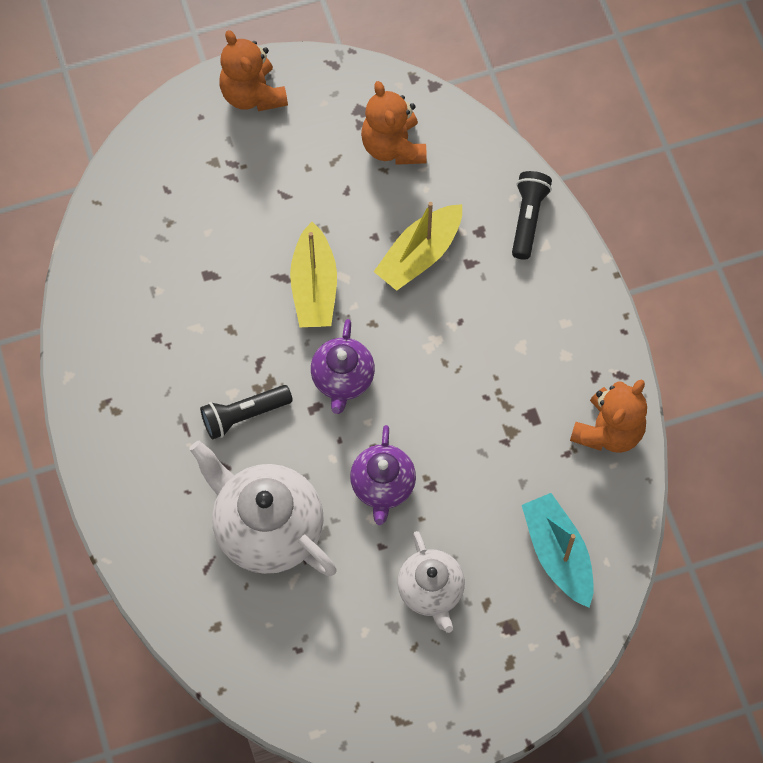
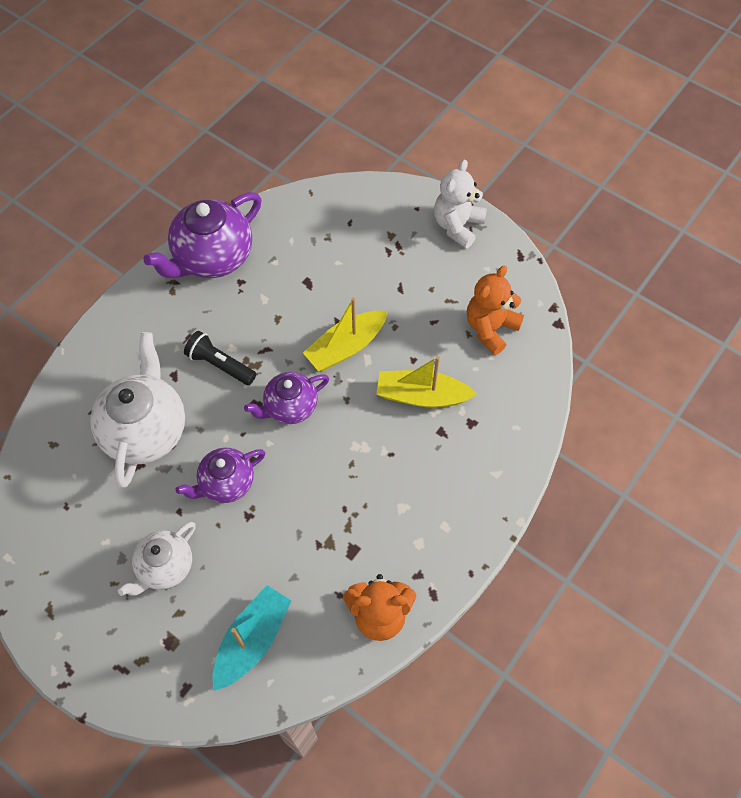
camera: 55 degrees right, 5 degrees down
orange teddy bear [220,30,288,111] -> white teddy bear [434,159,487,248]
black flashlight [512,171,552,260] -> none
none -> purple teapot [143,192,262,278]

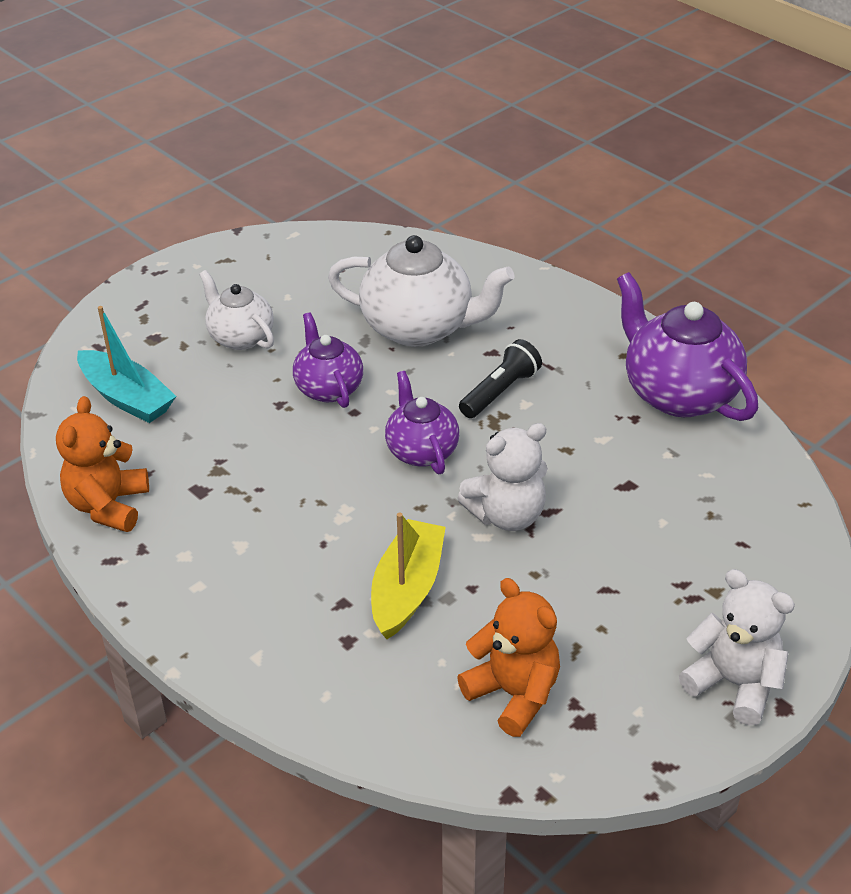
camera: 100 degrees right, 20 degrees down
yellow boat [303,298,388,371] -> white teddy bear [457,423,548,531]

